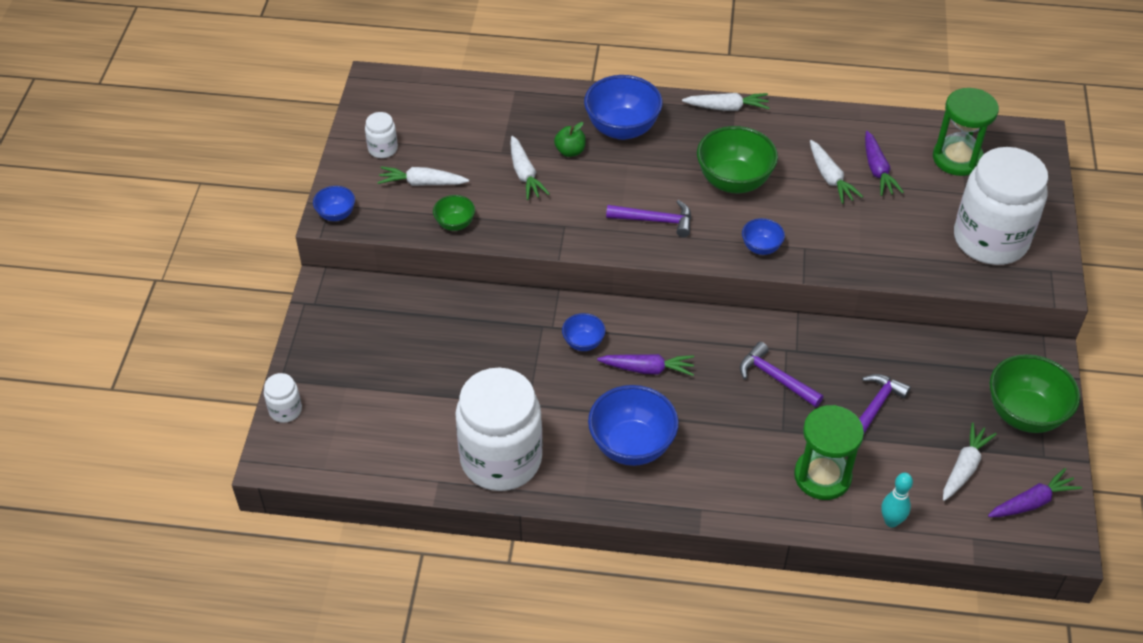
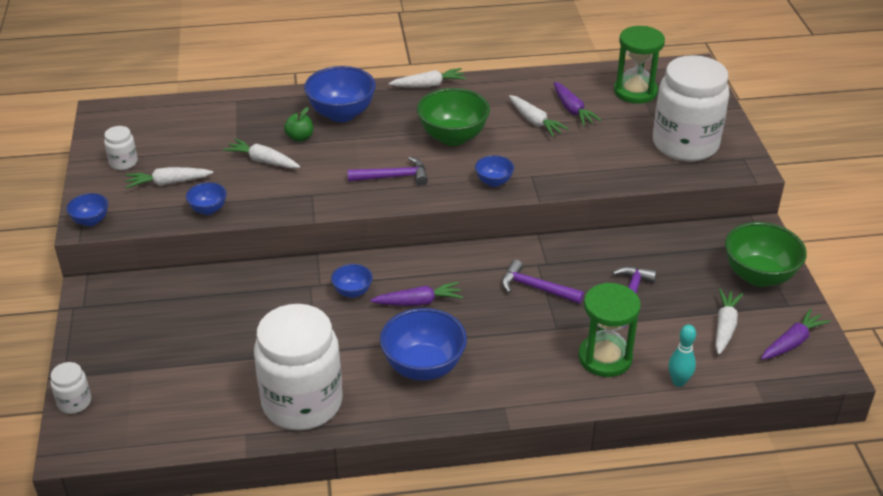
camera: 15 degrees left, 10 degrees down
green bowl [433,195,475,231] -> blue bowl [186,182,227,215]
white carrot [510,136,550,200] -> white carrot turned 150 degrees clockwise [223,138,300,169]

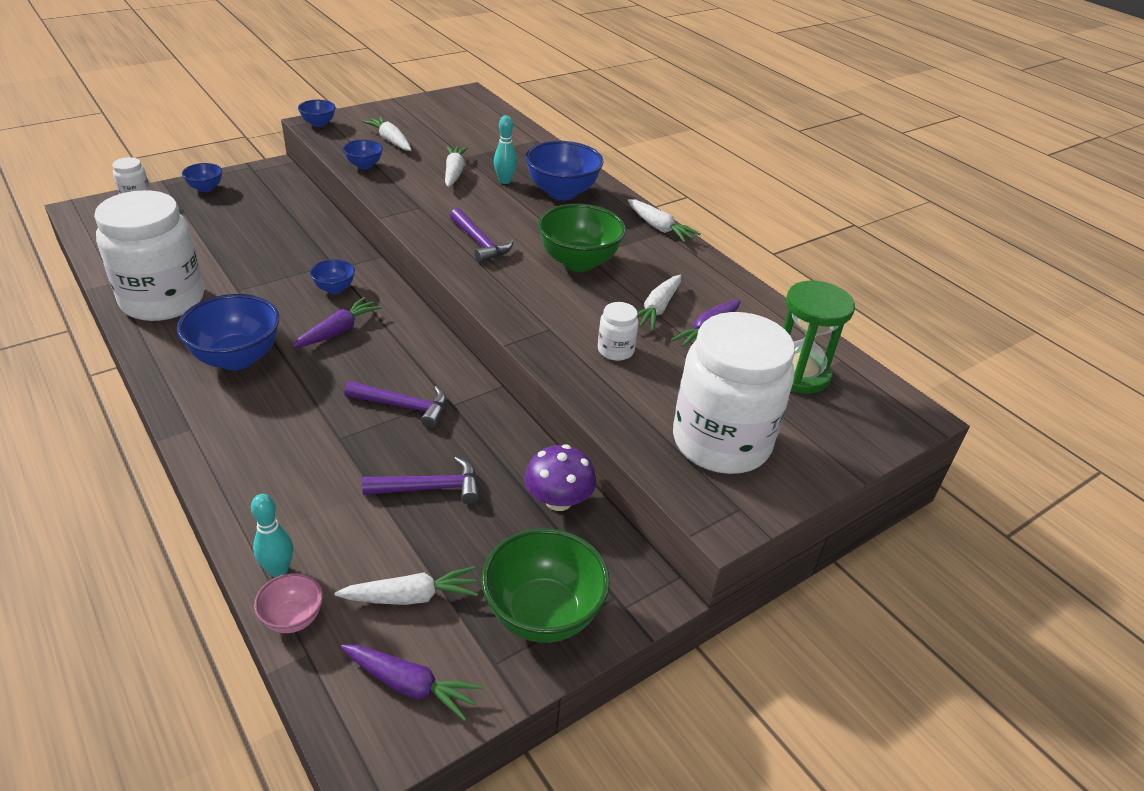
camera: 60 degrees right, 0 degrees up
white jar [104,126,138,170] -> white jar moved to [598,302,639,361]
green apple [284,107,313,142] -> turquoise bowling pin [494,115,517,184]
purple carrot [370,282,463,306] -> purple carrot turned 105 degrees counterclockwise [292,297,382,348]
blue bowl [475,155,514,187] -> blue bowl moved to [182,163,222,192]
purple hammer [502,260,584,304] -> purple hammer turned 105 degrees clockwise [344,381,447,428]
green hourglass [578,283,641,377] -> none
none -> pink bowl [254,573,323,633]
none -> purple mushroom [524,444,596,511]

